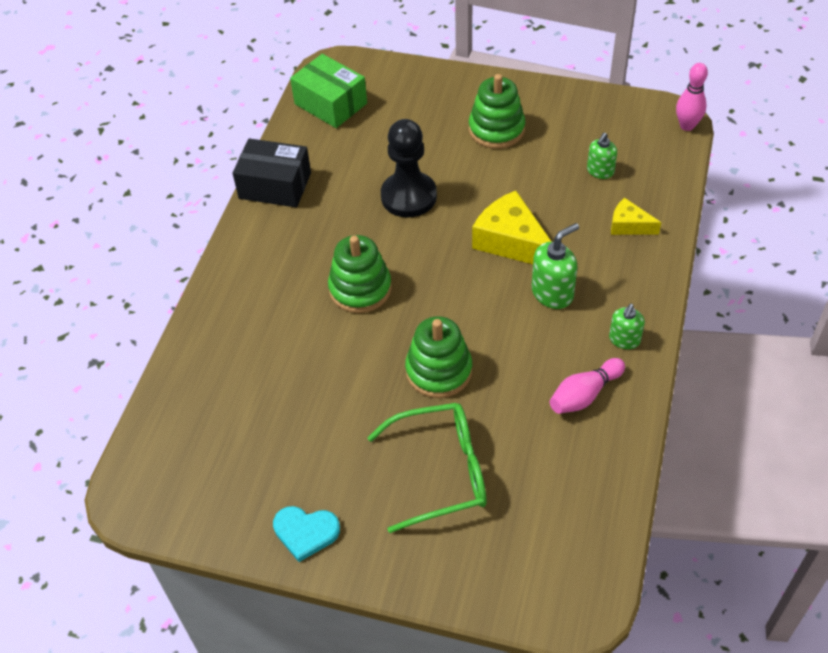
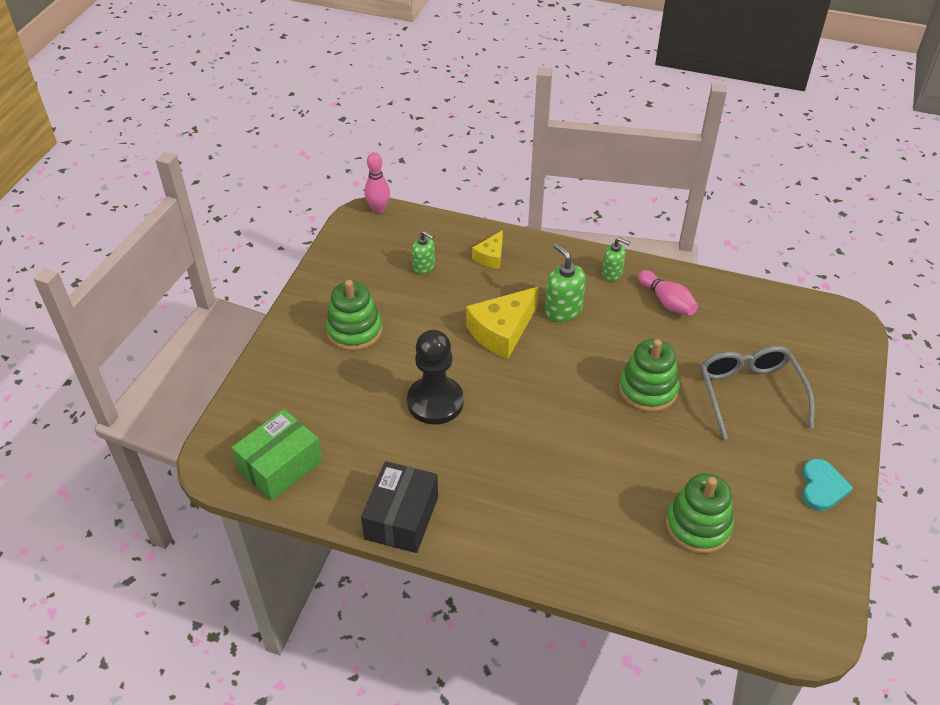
camera: 90 degrees left, 5 degrees down
green stacking toy [328,235,392,313] -> green stacking toy moved to [666,473,734,554]
green glasses [367,403,487,533] -> grey glasses [700,346,815,440]

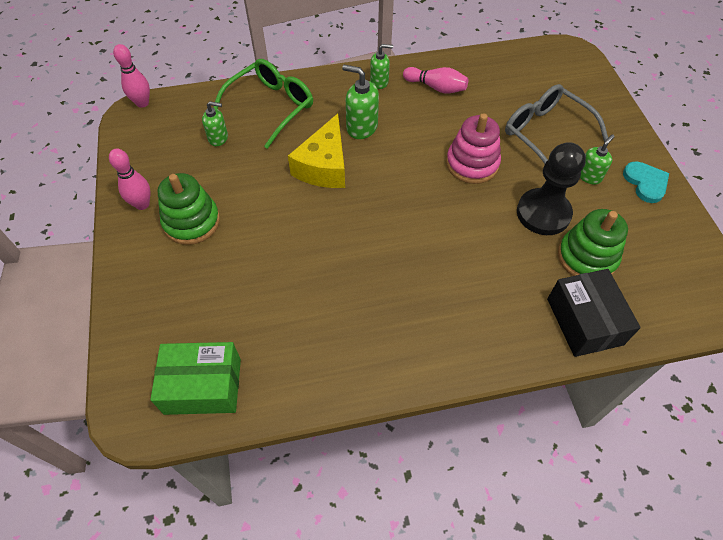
camera: 30 degrees left, 10 degrees up
green box [232,409,323,501] -> green box turned 75 degrees clockwise [150,342,241,415]
black box [361,461,438,553] -> black box moved to [547,269,641,357]
black pawn [407,330,464,424] -> black pawn moved to [517,142,586,235]
yellow cheese [472,230,503,269] -> green glasses [213,59,313,149]
green stacking toy [619,339,679,412] -> pink stacking toy [446,113,501,184]
none -> pink bowling pin [109,149,151,210]
none -> green soap dispenser [580,134,615,184]

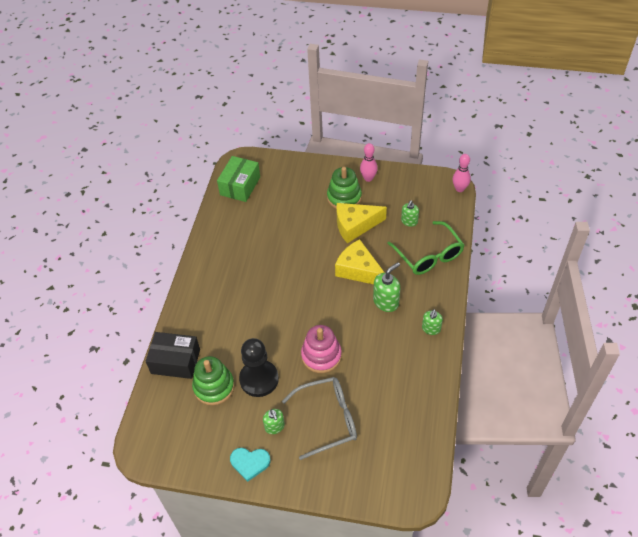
camera: 115 degrees right, 5 degrees down
pink bowling pin [403,67,468,93] -> none
none -> yellow cheese [336,203,387,243]

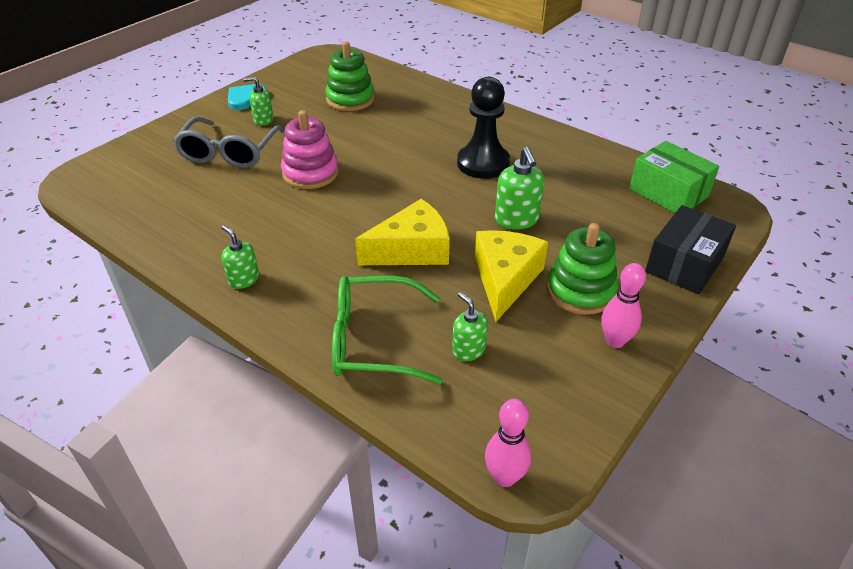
camera: 115 degrees right, 10 degrees down
black box [145,332,200,379] -> black box moved to [645,205,736,294]
black pawn [239,338,279,397] -> black pawn moved to [457,77,510,179]
green soap dispenser [373,262,400,312] -> green soap dispenser moved to [495,147,544,230]

